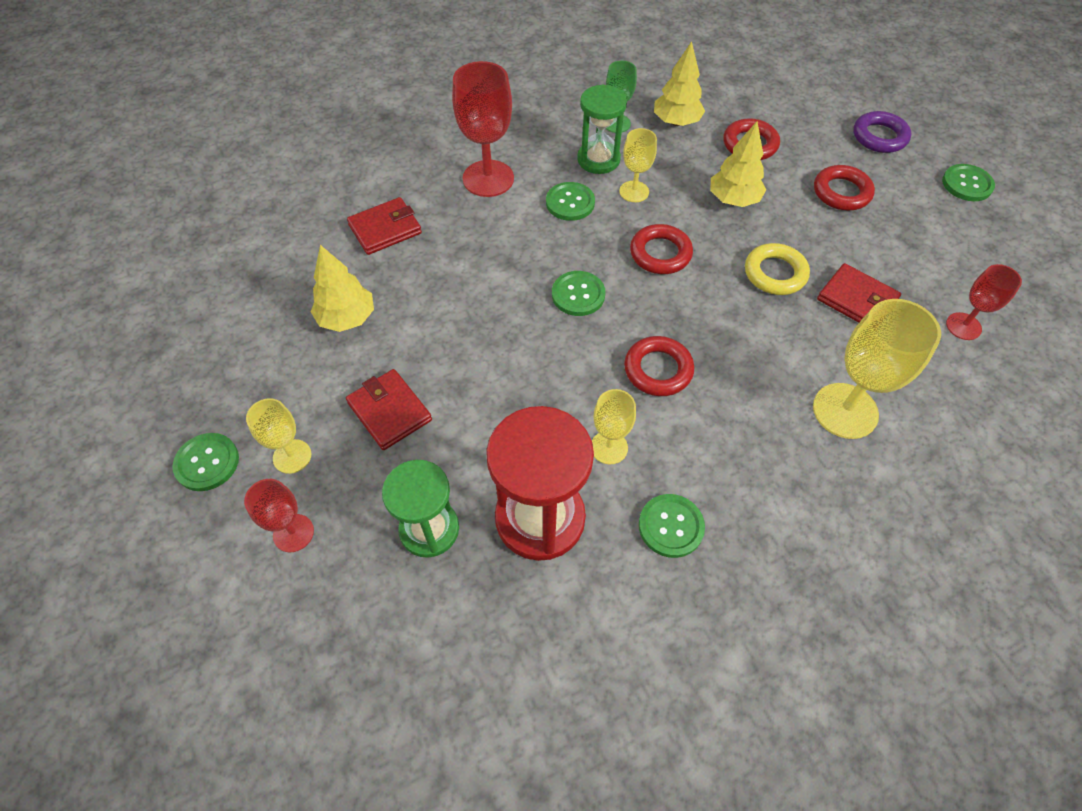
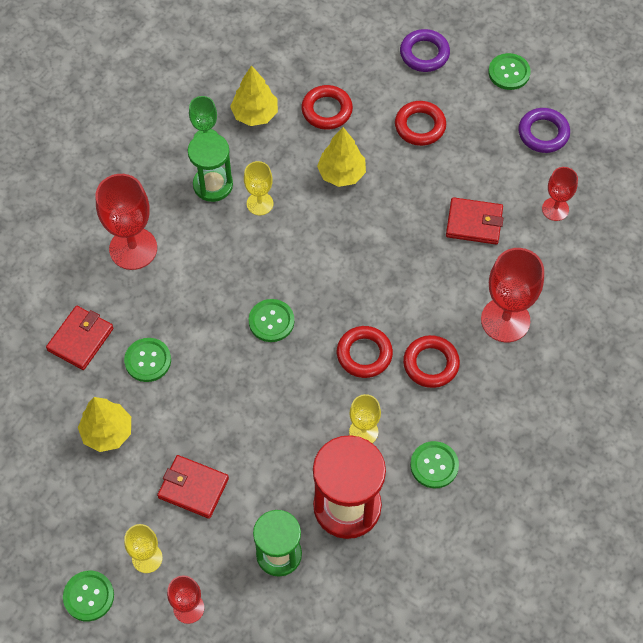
camera: 30 degrees left, 5 degrees up
green button [546,182,595,221] -> green button moved to [124,338,171,382]
red ring [630,224,693,274] -> red ring moved to [403,335,460,388]
yellow ring [745,243,810,295] -> none
yellow goblet [813,299,941,439] -> red goblet [481,248,544,342]
none -> purple ring [519,108,570,153]

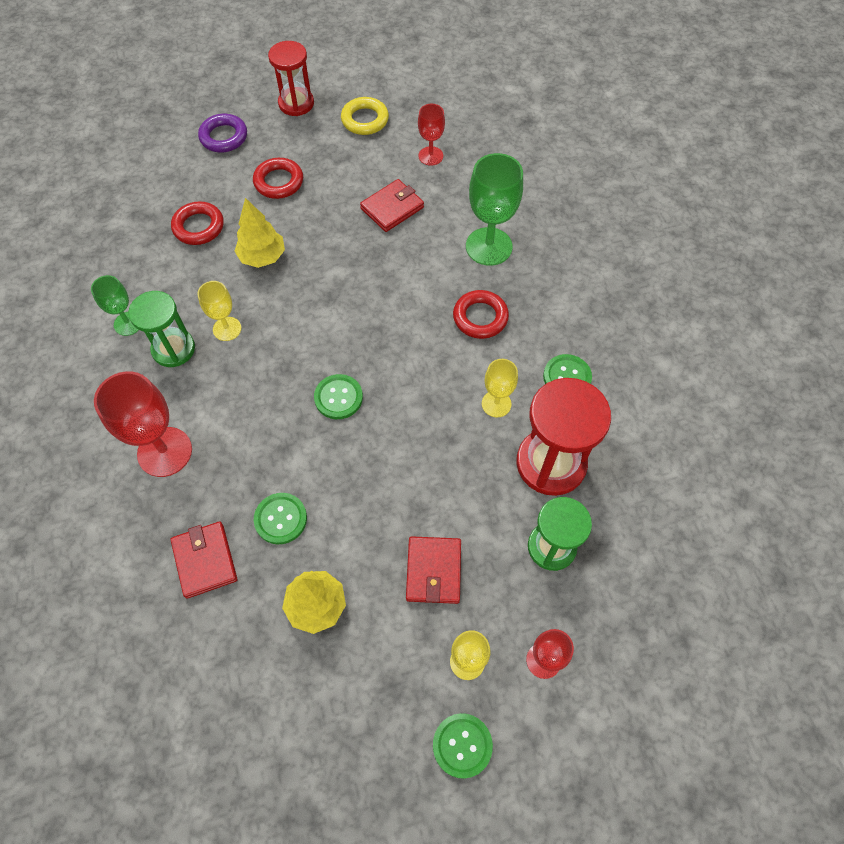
camera: 50 degrees left, 0 degrees up
red wallet [157,455,229,519] -> red wallet turned 60 degrees counterclockwise [406,536,461,604]
yellow tree [230,65,278,126] -> none
red ring [337,326,393,378] -> none
red goblet [481,248,544,342] -> green goblet [466,153,523,266]
green button [488,53,531,90] -> red hourglass [268,41,314,116]
purple ring [519,108,570,153] -> yellow ring [341,97,389,135]

